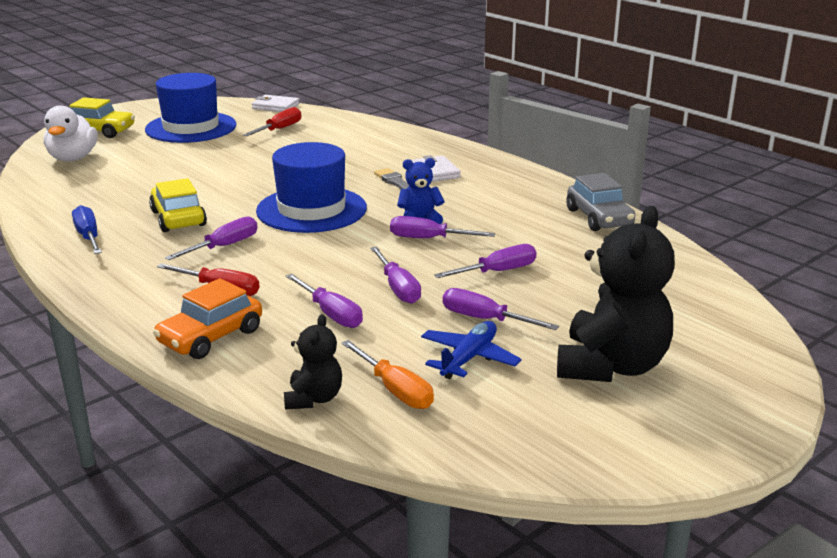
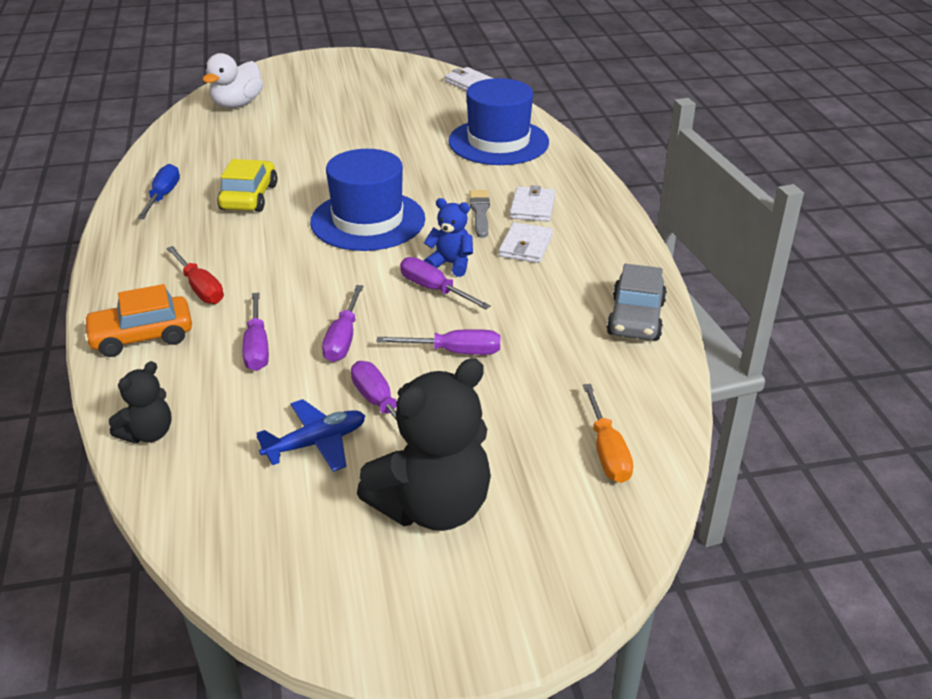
camera: 30 degrees right, 10 degrees up
yellow car [69,97,135,138] -> none
blue hat [145,73,237,143] -> blue hat moved to [448,78,549,165]
purple screwdriver [165,216,258,260] -> none
red screwdriver [243,107,302,136] -> none
orange screwdriver [342,340,434,409] -> orange screwdriver moved to [583,384,633,483]
none -> white wallet [499,222,553,263]

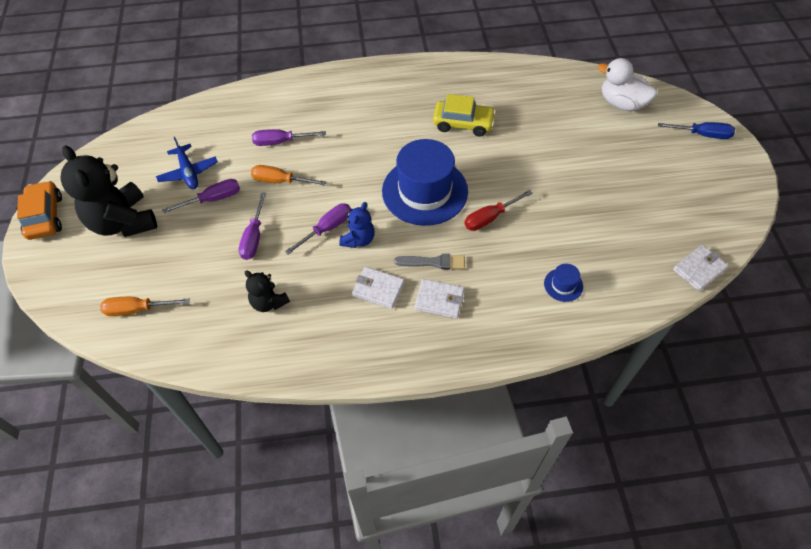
camera: 95 degrees right, 20 degrees up
orange car [83,284,192,357] -> orange car moved to [17,180,62,240]
black teddy bear [109,361,172,444] -> black teddy bear moved to [245,271,290,312]
blue screwdriver [137,164,180,219] -> blue screwdriver moved to [658,122,735,139]
red screwdriver [166,246,224,304] -> red screwdriver moved to [464,190,532,231]
purple screwdriver [322,285,363,362] -> orange screwdriver [251,165,326,185]
blue hat [448,78,549,165] -> blue hat [544,264,583,302], size x0.41
grey car [607,264,667,341] -> none

